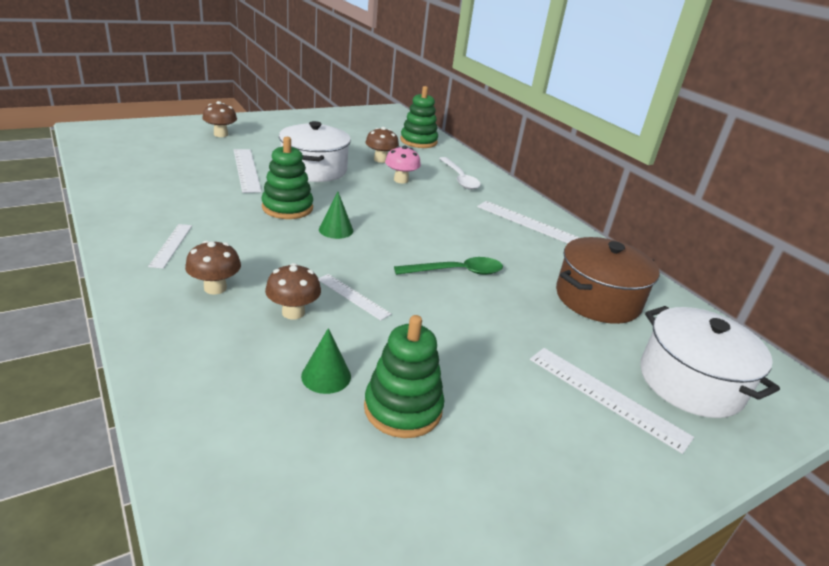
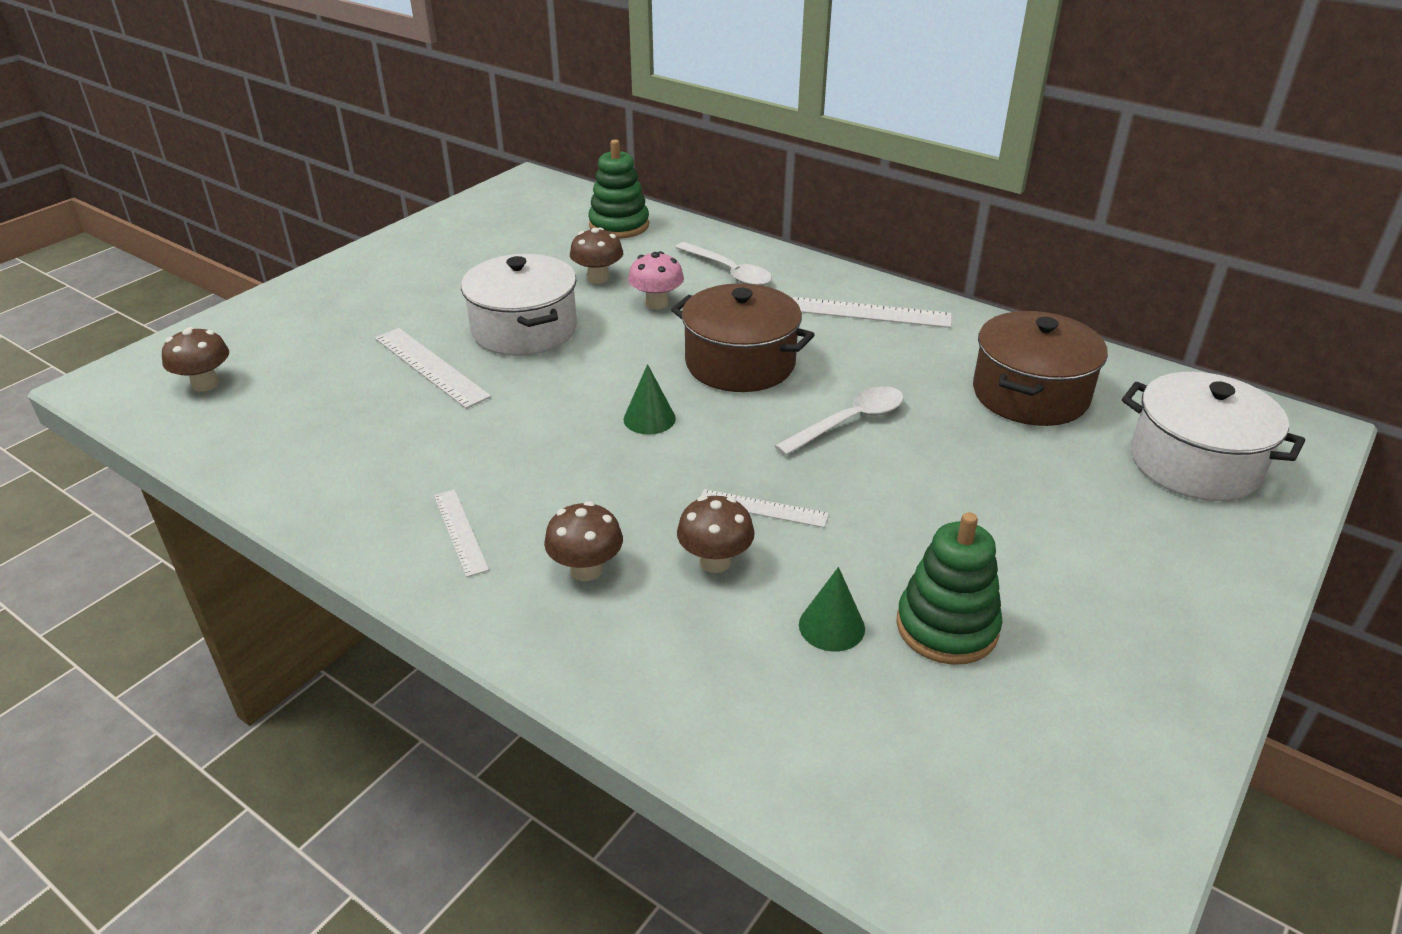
camera: 20 degrees left, 5 degrees up
brown mushroom [202,101,237,137] -> brown mushroom moved to [162,327,229,392]
green stacking toy [261,137,313,219] -> none
green spoon [394,257,503,275] -> white spoon [775,386,904,456]
white ruler [530,348,694,454] -> none
none -> brown pot [671,283,815,392]

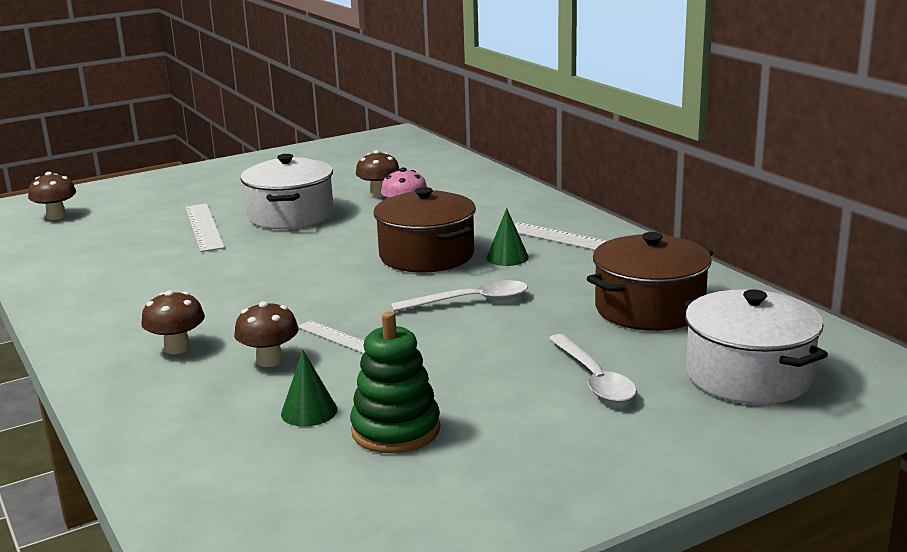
camera: 25 degrees right, 15 degrees down
white ruler [434,489,489,577] -> none
green stacking toy [588,139,649,239] -> none
green cone [623,364,676,435] -> green cone moved to [486,208,529,266]
white spoon [675,242,772,286] -> white spoon moved to [549,334,637,403]

